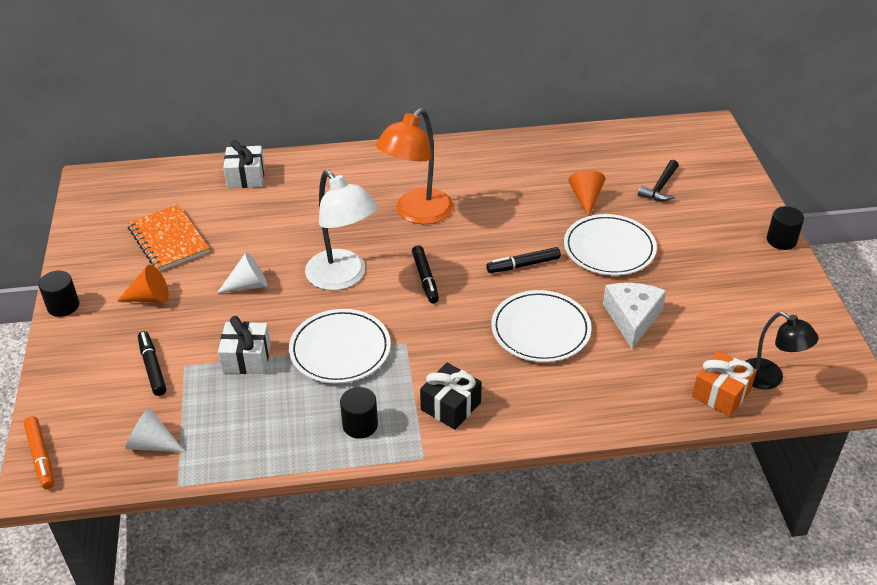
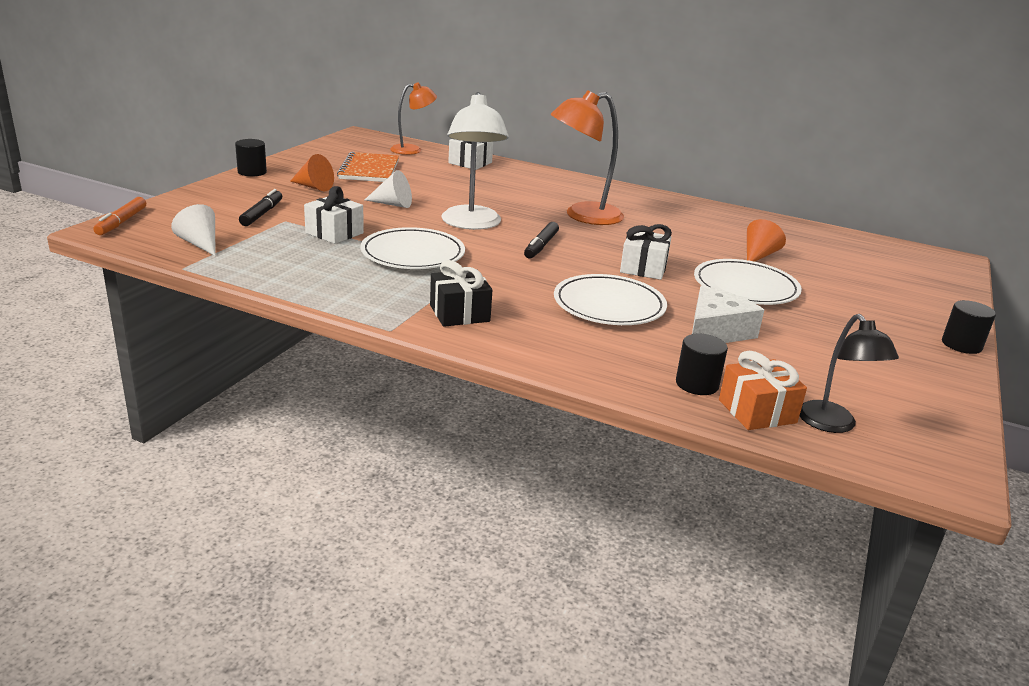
camera: 30 degrees right, 15 degrees down
black cylinder [340,387,378,439] -> black cylinder moved to [676,334,728,395]
black marker [486,247,561,273] -> white gift [620,224,672,280]
black hammer [638,160,679,201] -> none
none -> orange lamp [390,82,437,155]

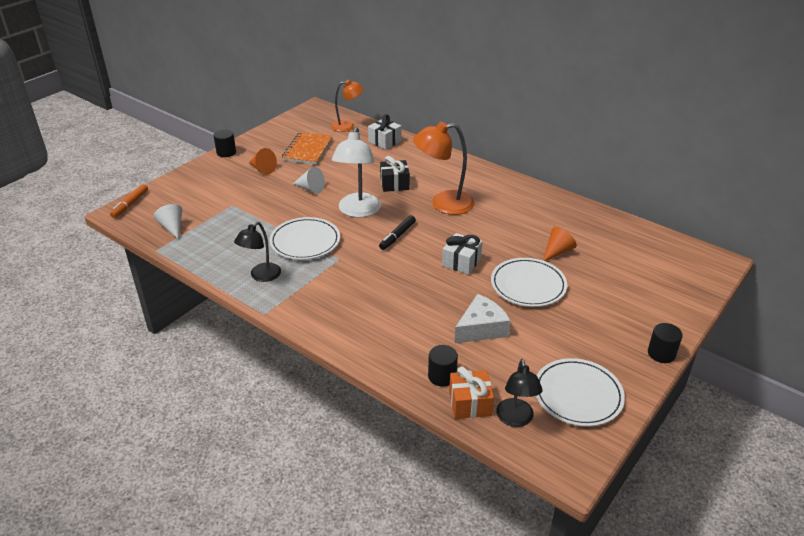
camera: 15 degrees right, 10 degrees up
black marker [239,189,282,226] -> none
white gift [304,186,364,244] -> none
black gift [430,260,492,327] -> black gift moved to [380,156,410,192]
white plate [554,274,667,325] -> white plate moved to [536,358,625,427]
none -> black lamp [234,222,281,282]

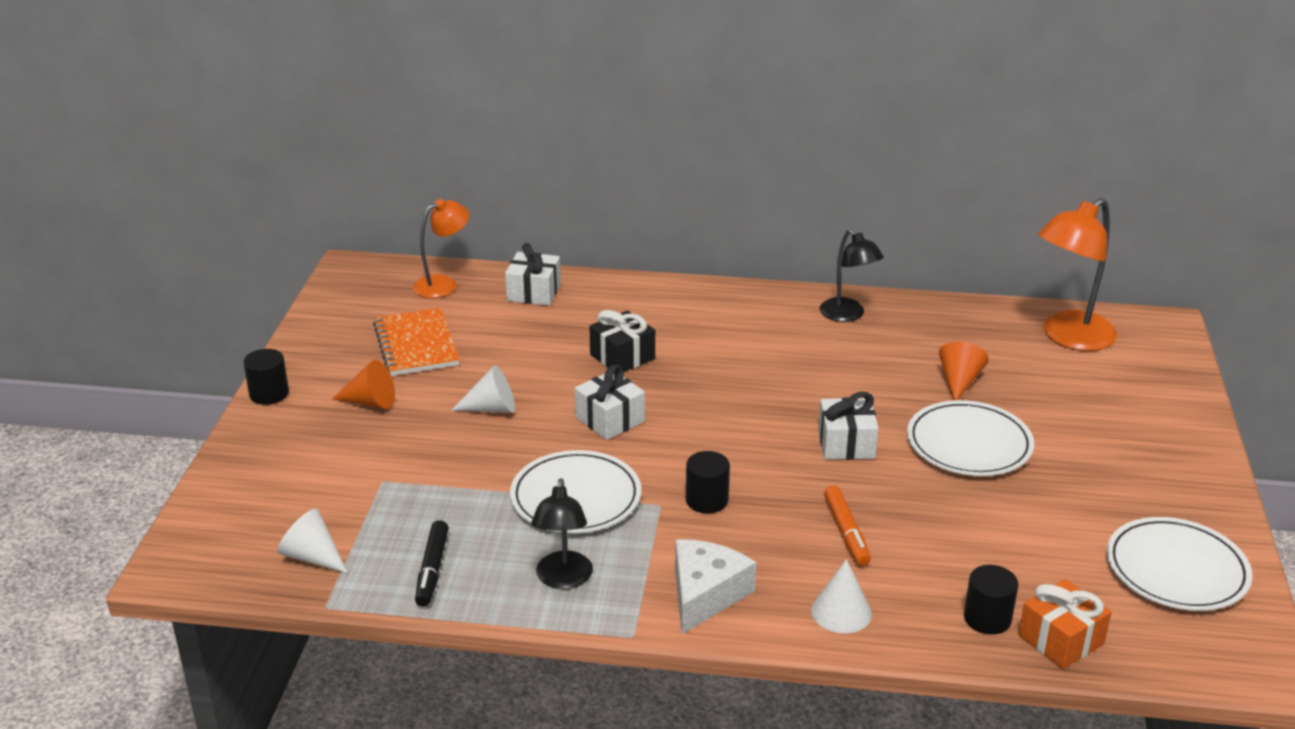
camera: 30 degrees left, 5 degrees down
orange marker [110,184,148,218] -> orange marker moved to [824,486,871,566]
white lamp [332,127,381,217] -> white gift [575,364,645,440]
black marker [379,215,416,250] -> black marker moved to [415,520,449,607]
orange lamp [413,122,475,215] -> orange lamp moved to [1038,198,1117,351]
white cheese [454,294,511,343] -> white cheese moved to [675,539,756,634]
black lamp [496,359,543,427] -> black lamp moved to [820,229,884,322]
black cylinder [648,323,683,363] -> black cylinder moved to [686,451,730,513]
none -> white cone [811,559,872,633]

